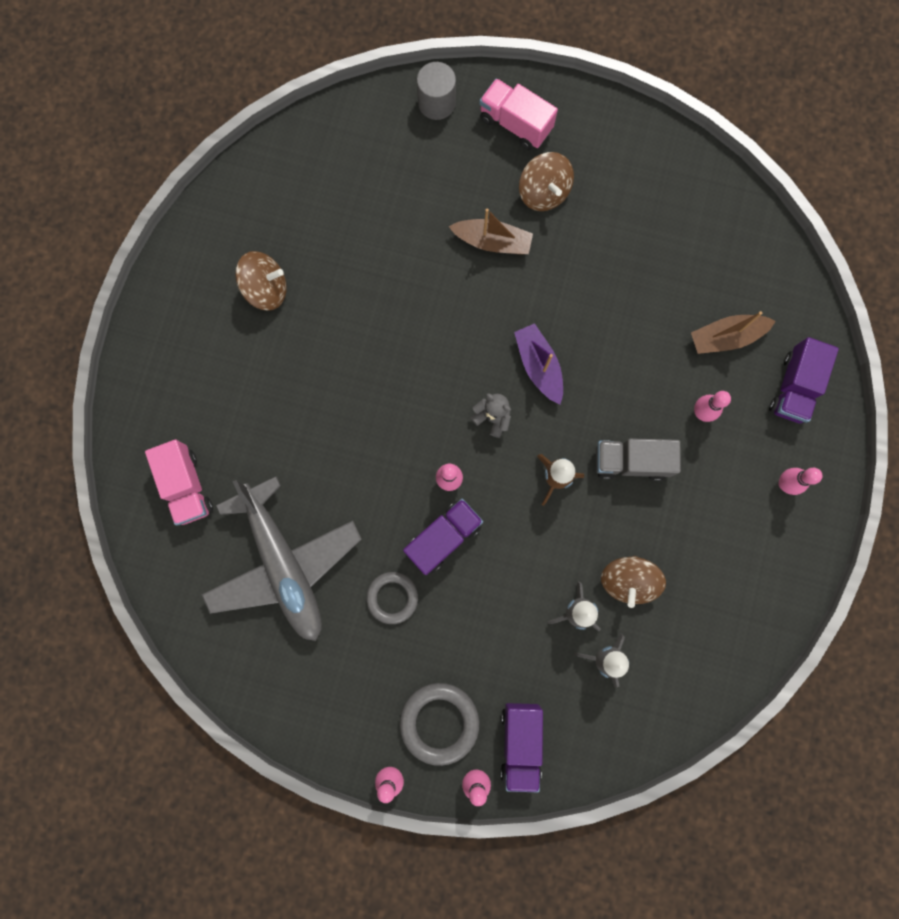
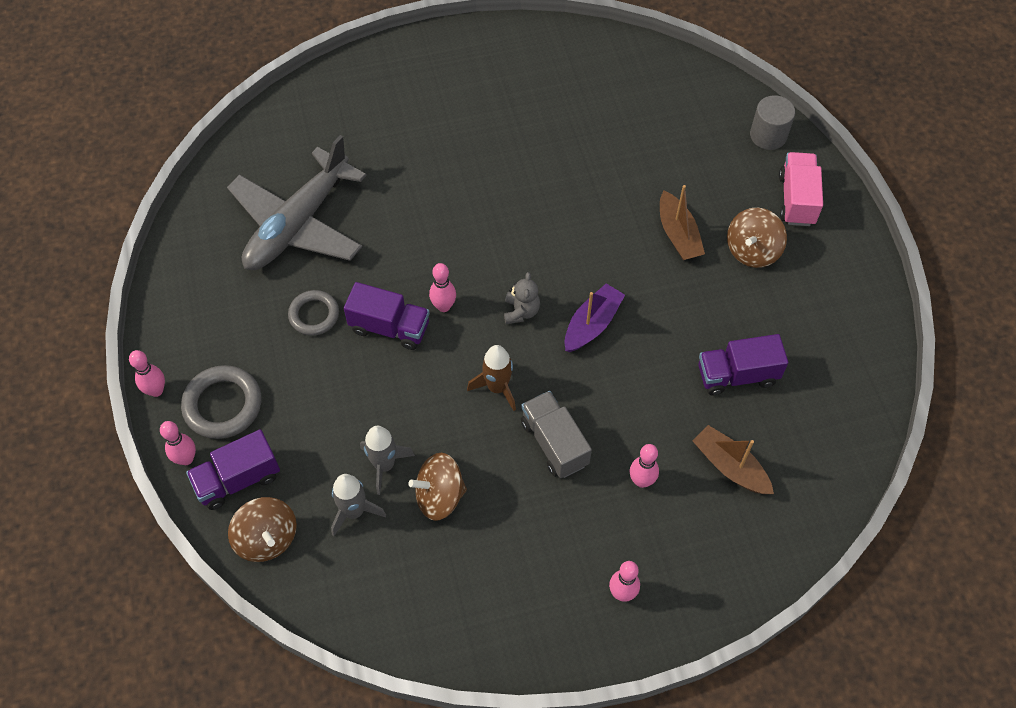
camera: 60 degrees right, 20 degrees down
pink truck [145,440,213,526] -> none
brown spinning top [235,251,287,311] -> brown spinning top moved to [228,497,297,562]
purple truck [769,337,839,424] -> purple truck moved to [698,334,788,395]

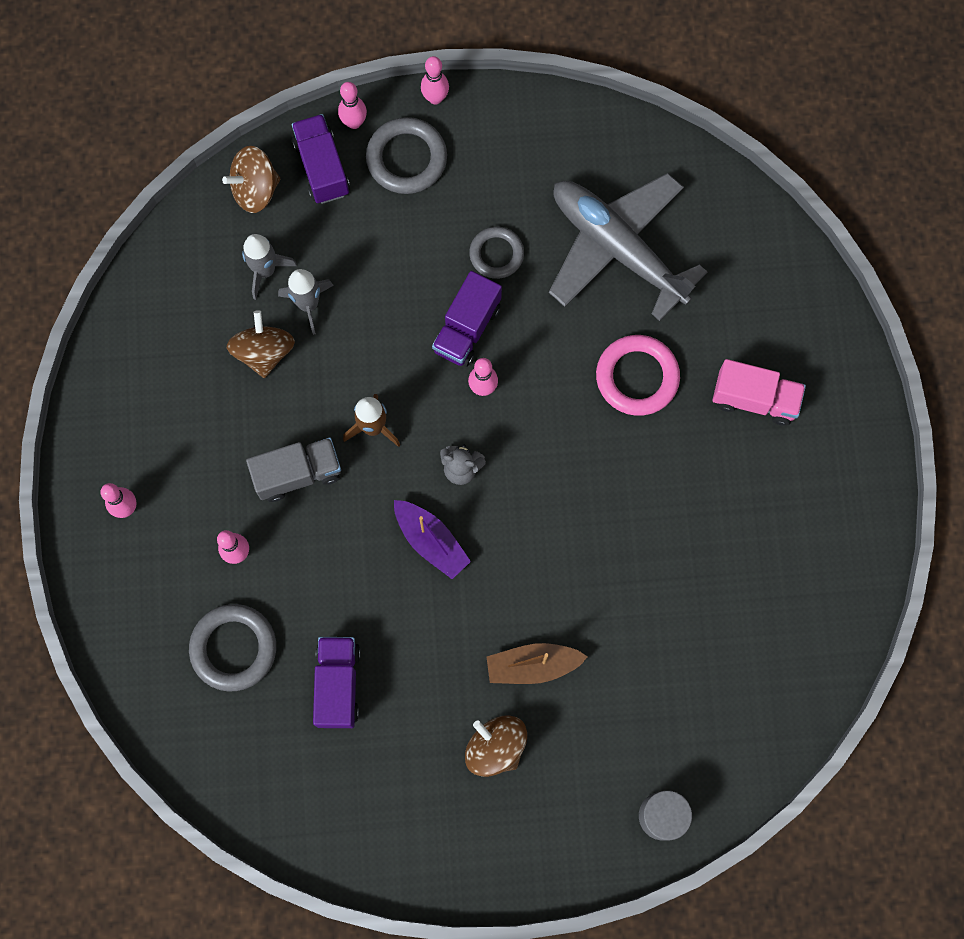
camera: 100 degrees right, 15 degrees up
brown boat [693,425,774,494] -> grey ring [189,604,276,691]
pink truck [779,152,823,226] -> pink truck moved to [713,359,806,426]
none -> pink ring [596,335,680,416]

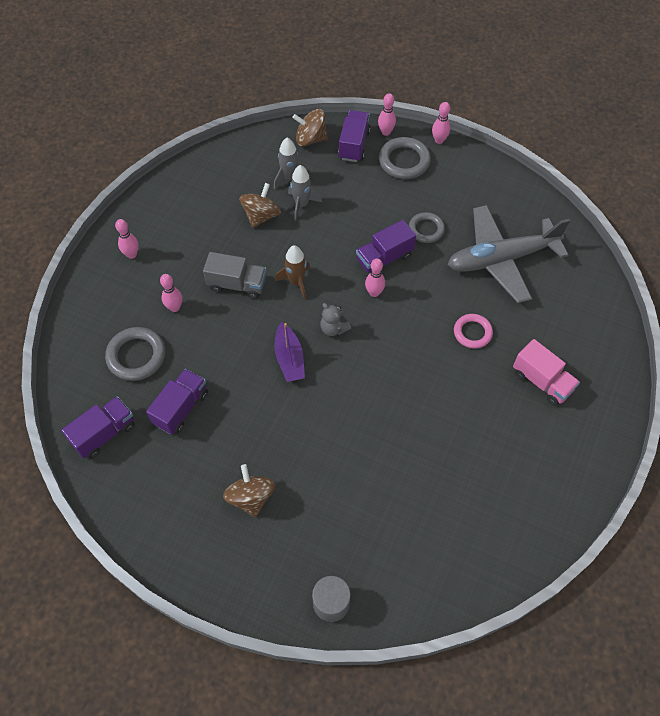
camera: 30 degrees right, 15 degrees down
brown boat [487,643,588,684] -> none
grey plane [549,173,707,321] -> grey plane turned 90 degrees counterclockwise [448,205,570,303]
pink ring [596,335,680,416] -> pink ring [454,314,493,349], size x0.67
none -> purple truck [61,396,135,459]

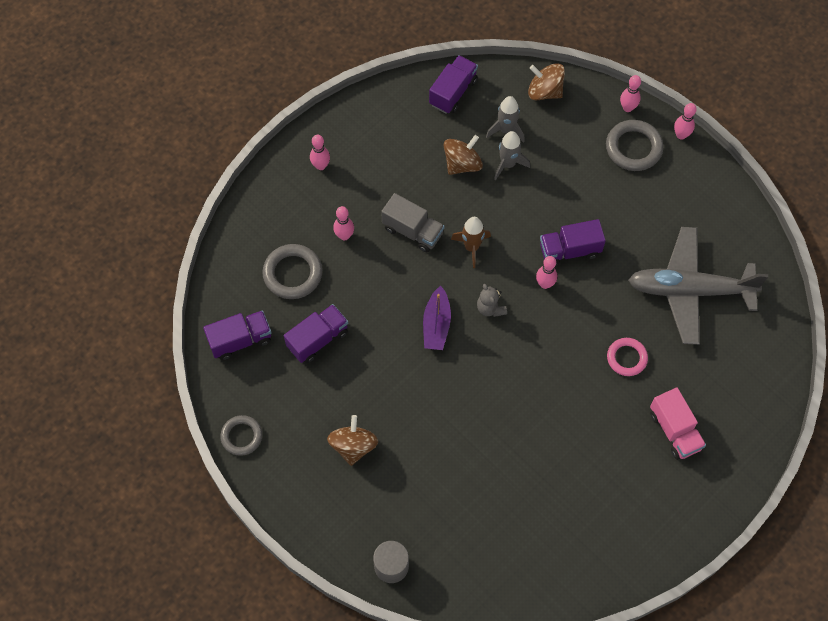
camera: 20 degrees right, 5 degrees up
purple truck [338,110,371,162] -> purple truck moved to [429,55,478,114]
grey ring [409,212,445,243] -> grey ring moved to [220,415,262,456]

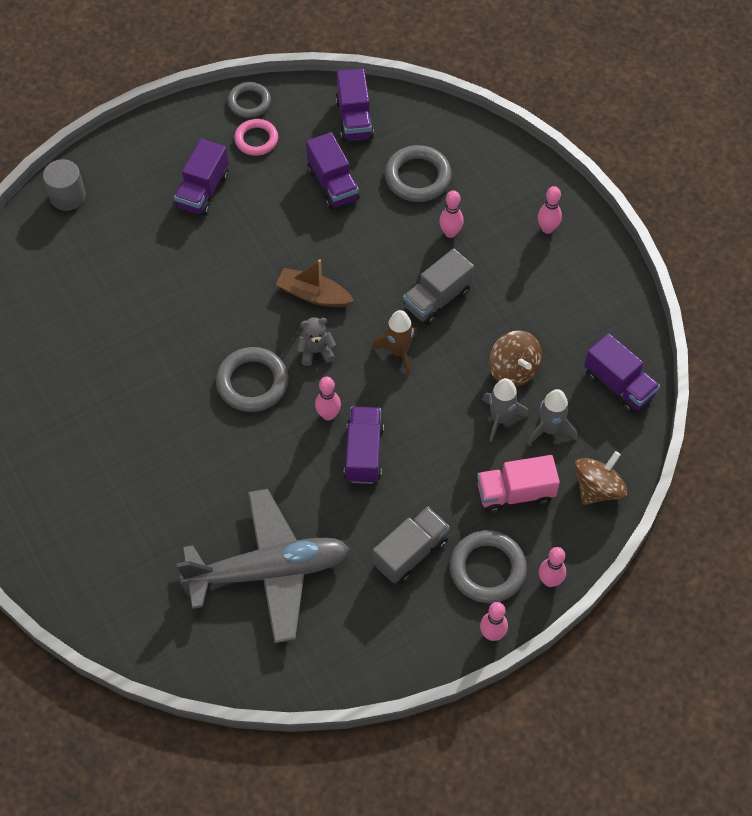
camera: 105 degrees right, 5 degrees down
brown spinning top [327,415,378,466] -> purple truck [174,139,229,216]
purple boat [423,286,451,350] -> brown boat [276,260,354,307]
pink ring [607,338,648,376] -> pink ring moved to [234,119,278,156]
grey plane [628,227,768,345] -> grey plane turned 60 degrees clockwise [176,489,350,643]
pink truck [650,387,706,460] -> pink truck moved to [477,455,560,513]
none -> grey ring [216,347,288,412]
none -> grey truck [373,507,450,583]

